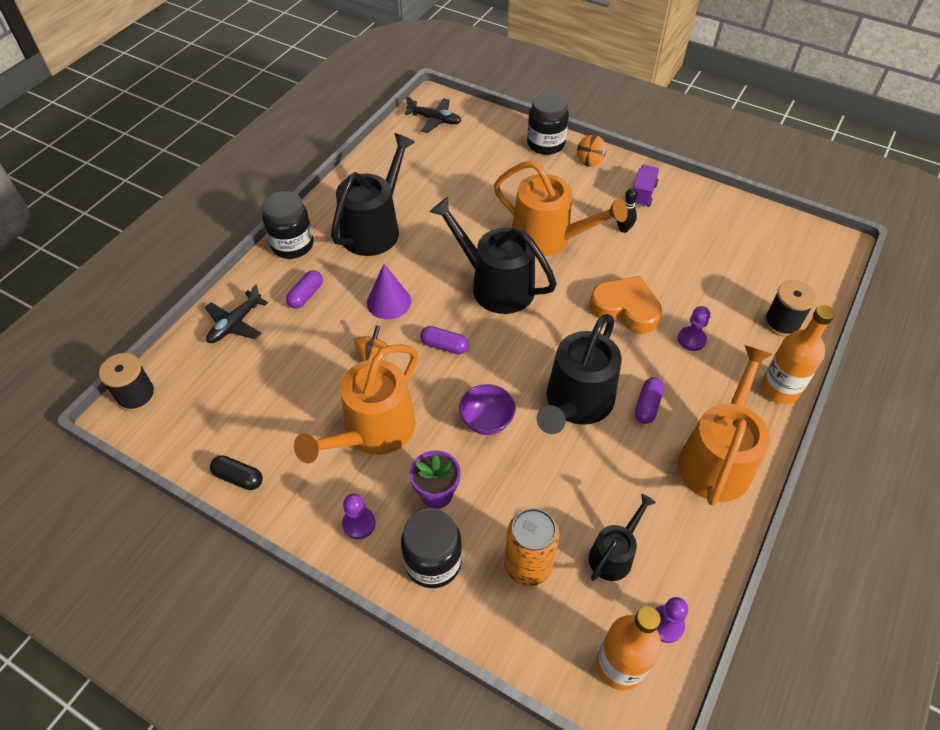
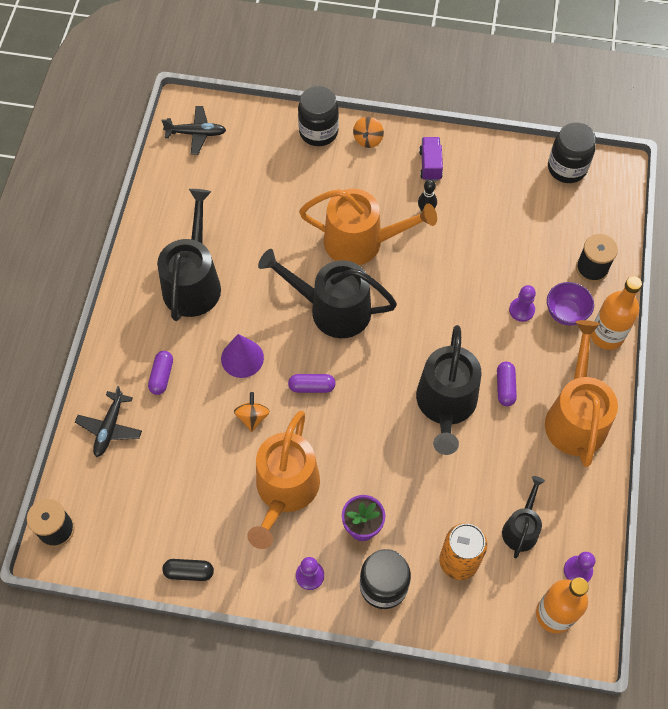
camera: 20 degrees left, 10 degrees up
black jar [262,191,314,259] -> black jar moved to [548,122,596,183]
purple bowl [459,384,516,435] -> purple bowl moved to [547,282,594,326]
orange heart [589,276,662,334] -> none

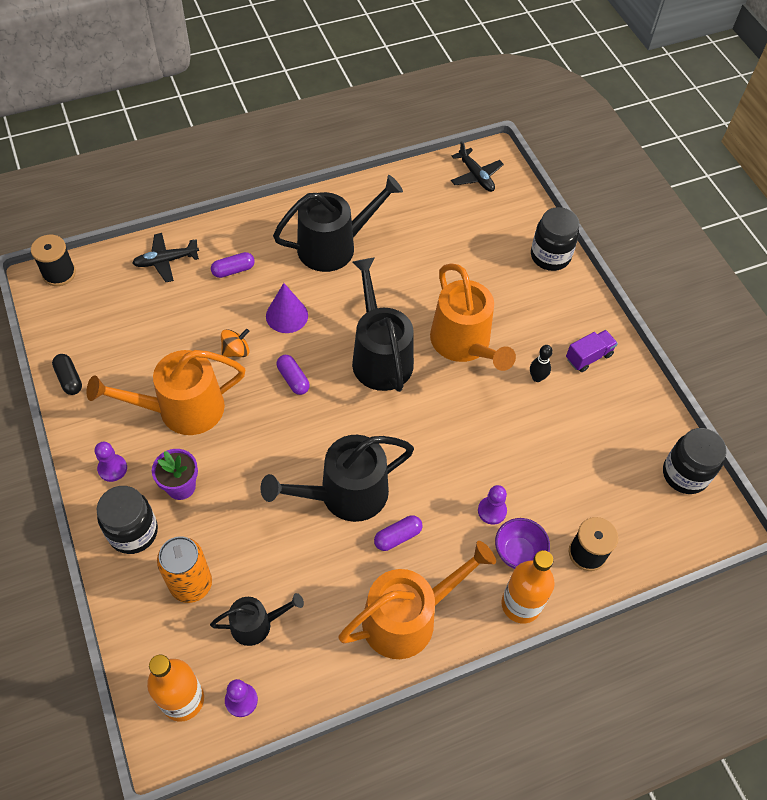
camera: 55 degrees right, 5 degrees down
orange spinning top [353,117,384,148] -> none

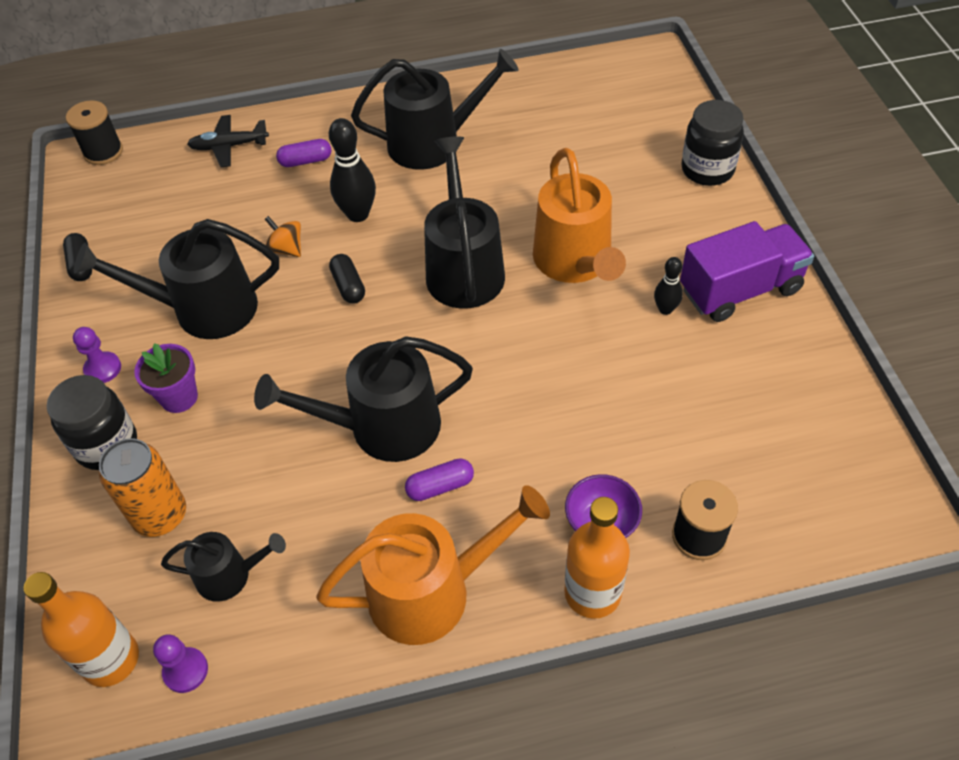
camera: 15 degrees right, 5 degrees down
orange watering can [86,350,245,435] -> black watering can [74,219,279,339]
orange spinning top [221,329,250,357] -> orange spinning top turned 120 degrees counterclockwise [265,216,301,257]
purple cone [266,283,308,333] -> black bowling pin [329,118,376,222]
purple capsule [277,355,310,395] -> black capsule [329,254,365,303]
black plane [451,141,504,192] -> none
purple pawn [478,485,507,525] -> none
purple truck [566,330,618,372] -> purple truck [680,221,814,322], size x1.84
black jar [663,428,727,494] -> none

